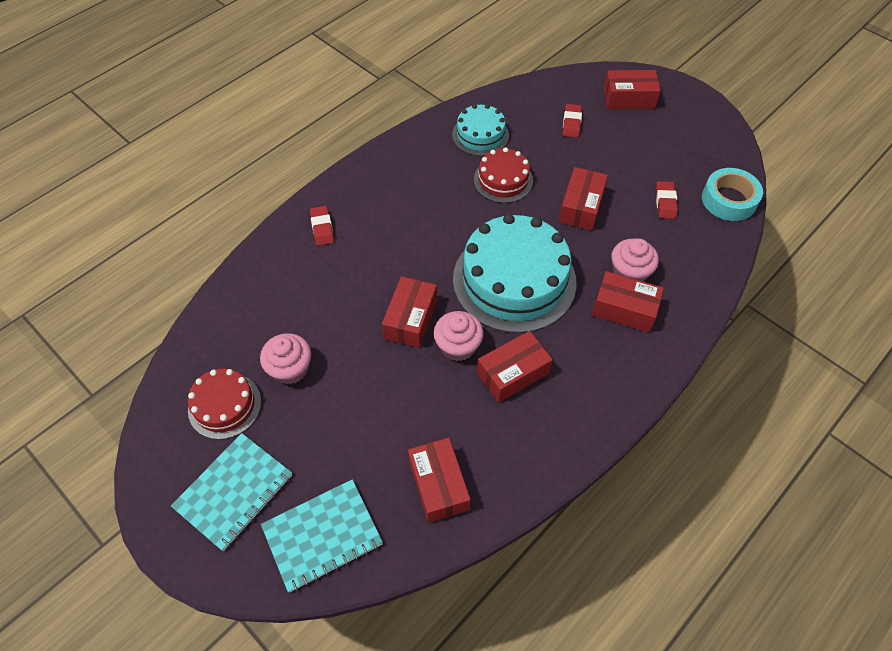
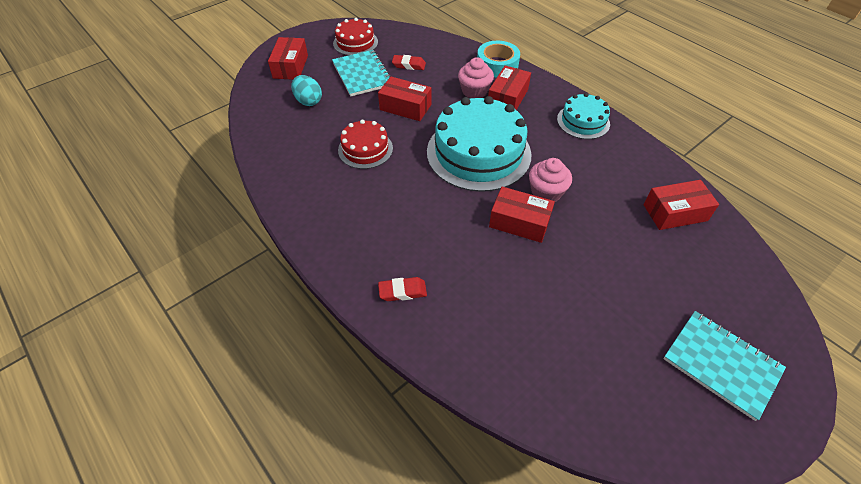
camera: 85 degrees left, 5 degrees down
red cake [188,368,261,439] -> red cake moved to [333,18,378,55]
pink cupcake [260,333,311,384] -> none
turquoise notebook [261,479,383,592] -> turquoise notebook moved to [332,50,391,96]
turquoise cake [452,104,509,156] -> turquoise cake moved to [557,93,610,139]
red box [477,331,553,403] -> none
red eraser [563,104,582,138] -> turquoise egg [291,75,322,106]
turquoise tape [702,168,763,221] -> turquoise tape moved to [477,41,520,77]

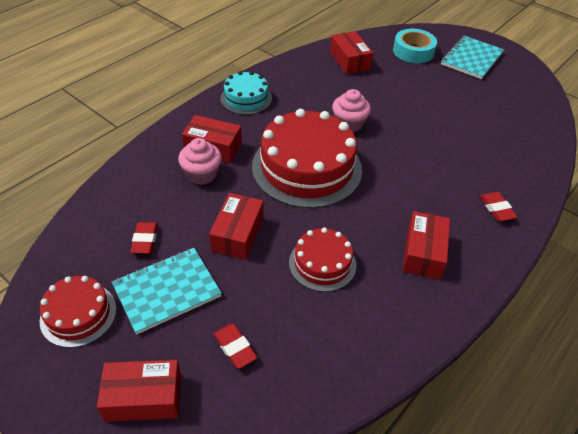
camera: 100 degrees left, 5 degrees down
turquoise egg [291,75,322,106] -> red eraser [213,324,257,369]
turquoise cake [427,96,531,192] -> red cake [252,109,362,208]
turquoise tape [477,41,520,77] -> turquoise tape moved to [393,29,437,63]
red box [489,187,555,243] -> red box moved to [403,211,450,279]

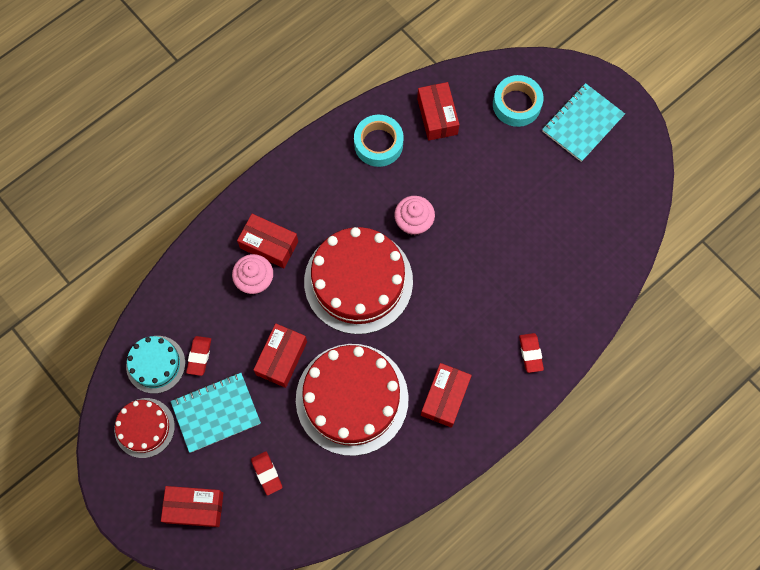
camera: 10 degrees right, 25 degrees up
turquoise cake [220,71,272,115] -> turquoise cake moved to [126,336,185,394]
red cake [289,227,356,292] -> red cake [296,344,409,456], size x1.89
none -> turquoise tape [354,115,404,167]

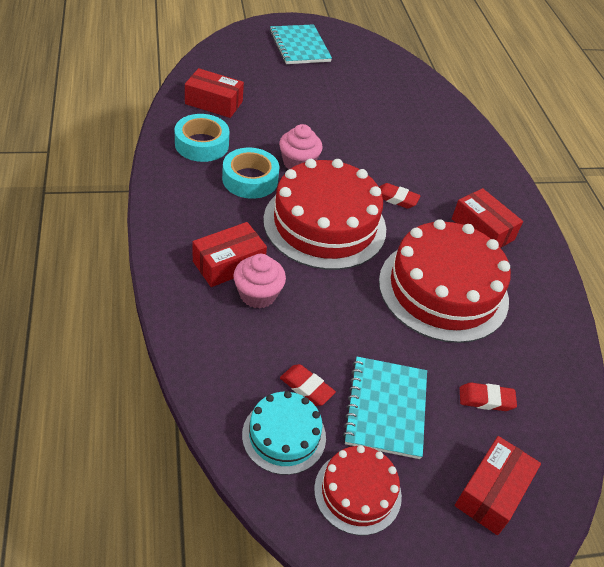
camera: 65 degrees left, 25 degrees down
red box [253,323,307,388] -> none
turquoise tape [493,75,544,127] -> turquoise tape moved to [222,148,280,199]
red eraser [519,333,544,373] -> red eraser moved to [379,183,421,209]

